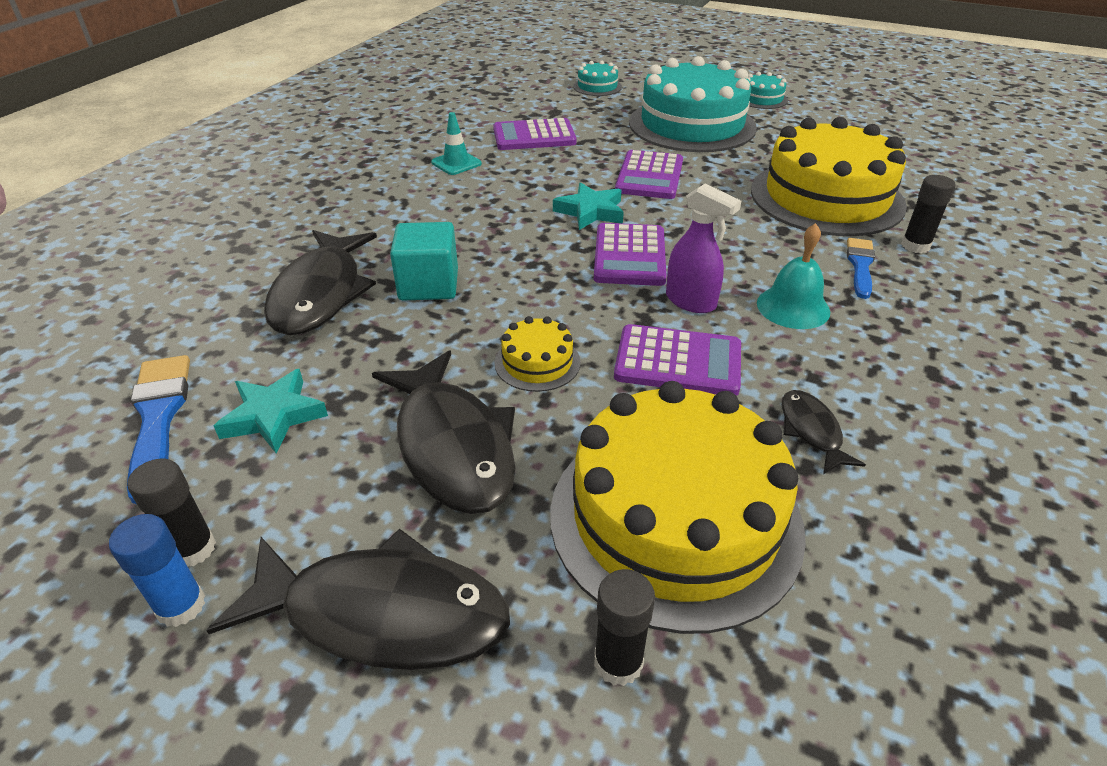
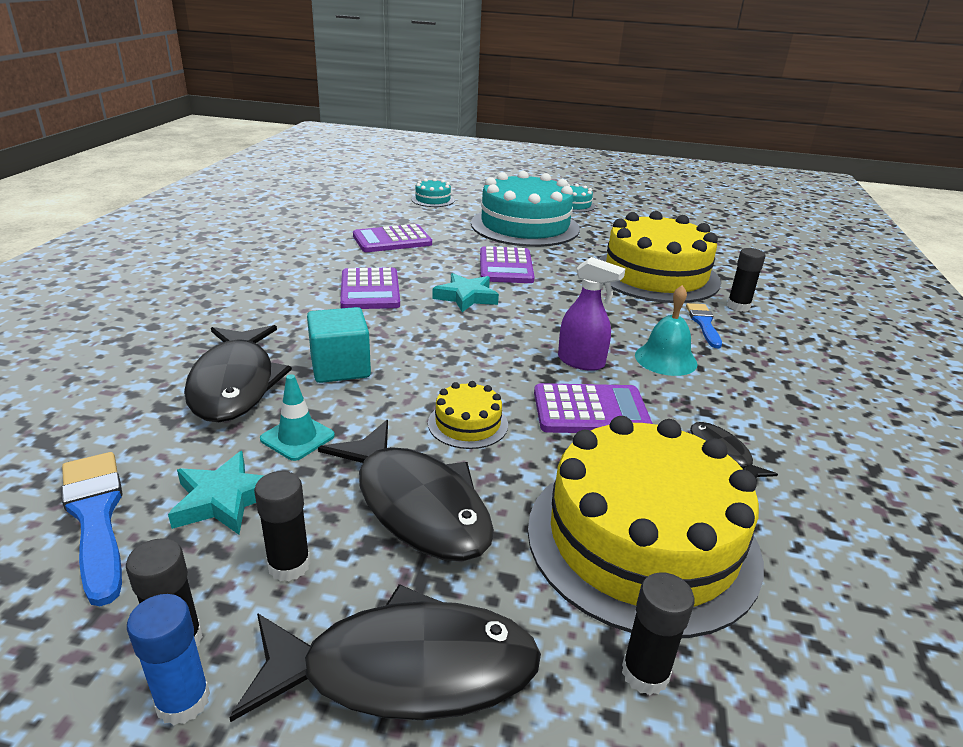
camera: 15 degrees left, 10 degrees down
turquoise traffic cone [431,112,482,175] -> turquoise traffic cone moved to [260,374,335,461]
purple calculator [594,223,667,286] -> purple calculator moved to [340,267,400,309]
none -> black glue stick [254,471,311,582]

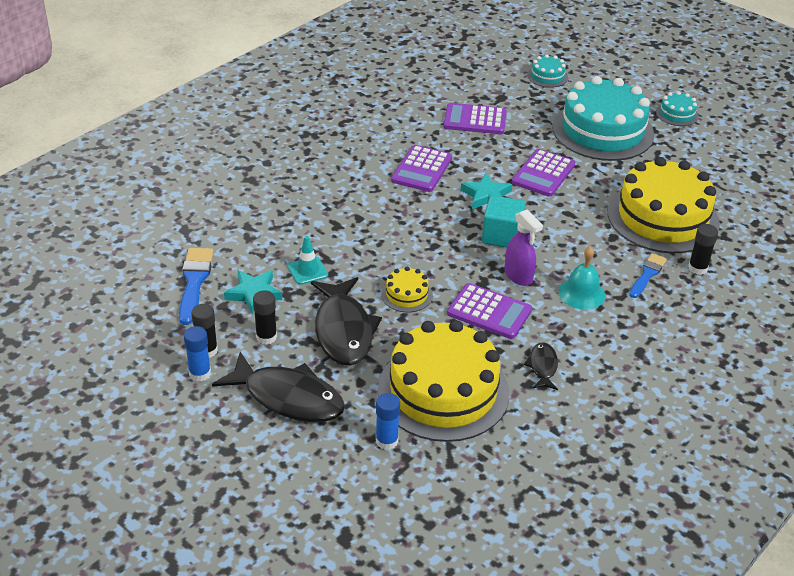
camera: 30 degrees right, 10 degrees up
black fish [184,325,292,422] -> none
turquoise cube [307,307,371,383] -> turquoise cube moved to [482,195,526,247]
black glue stick [622,572,694,695] -> blue glue stick [376,393,400,450]

